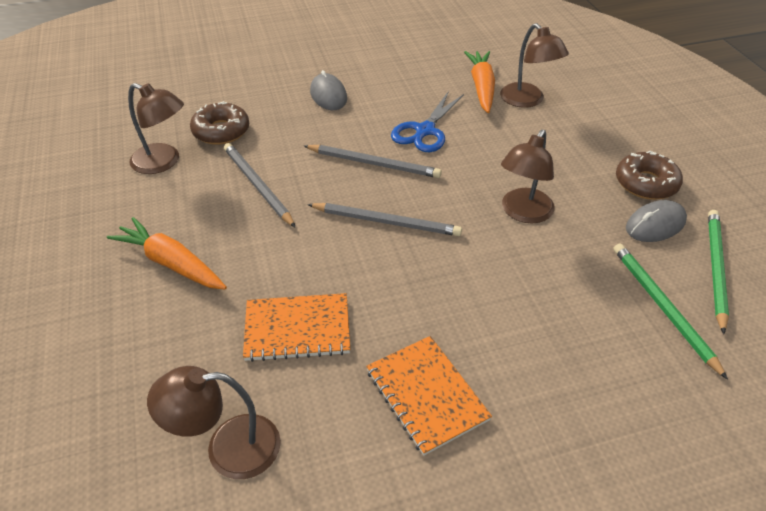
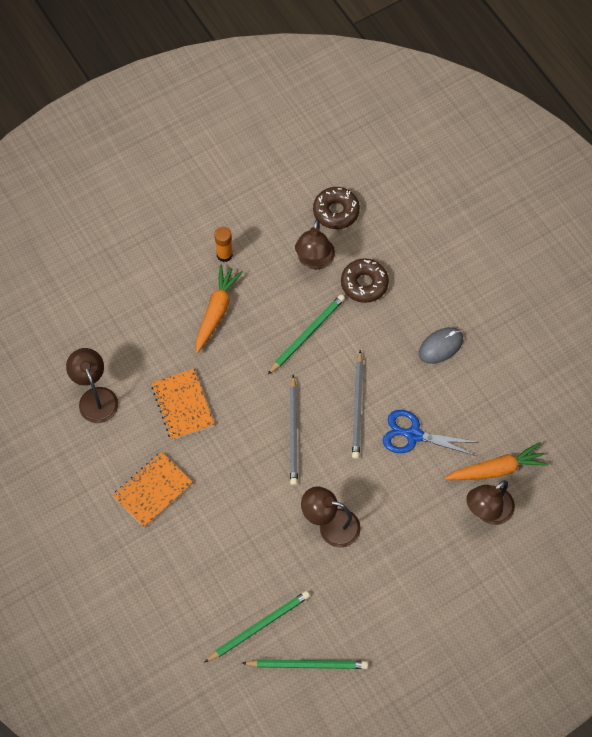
camera: 75 degrees right, 20 degrees up
grey pencil [224,143,296,228] -> green pencil [267,294,345,375]
brown donut [616,151,683,200] -> brown donut moved to [313,187,360,229]
grey mouse [626,200,687,242] -> none
none -> orange glue stick [214,227,233,262]

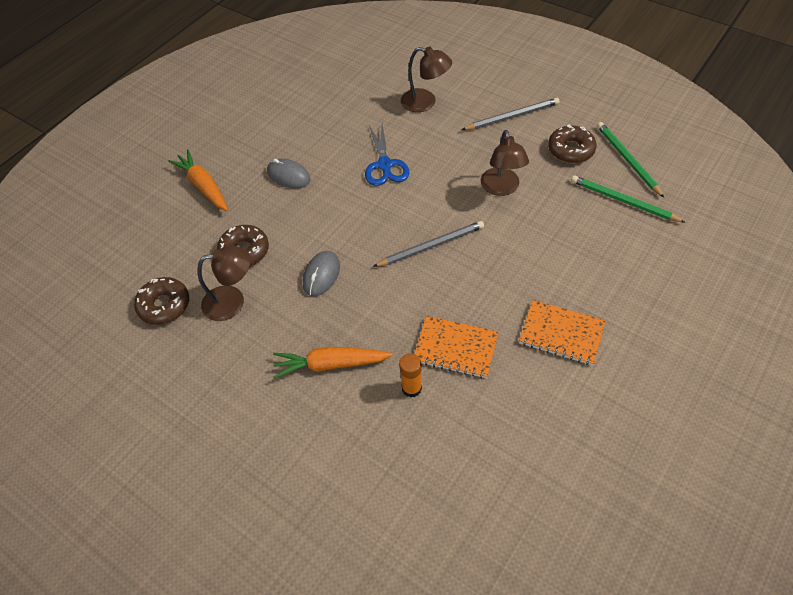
camera: 110 degrees left, 10 degrees down
brown lamp [66,348,118,423] -> none
orange notebook [151,369,215,440] -> orange notebook turned 60 degrees clockwise [414,316,498,378]
orange glue stick [214,227,233,262] -> orange glue stick moved to [399,353,422,398]
green pencil [267,294,345,375] -> grey mouse [303,251,340,296]
grey pencil [352,350,363,459] -> grey pencil moved to [461,98,560,130]
orange carrot [444,442,548,480] -> orange carrot moved to [168,150,228,211]
none -> brown donut [548,124,597,163]

